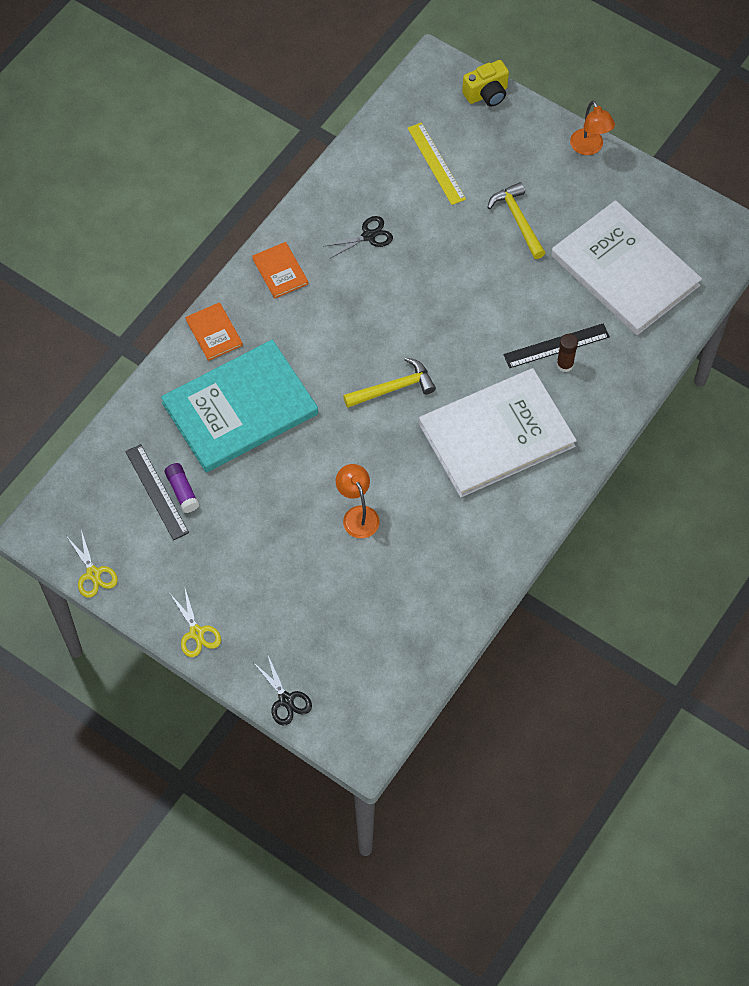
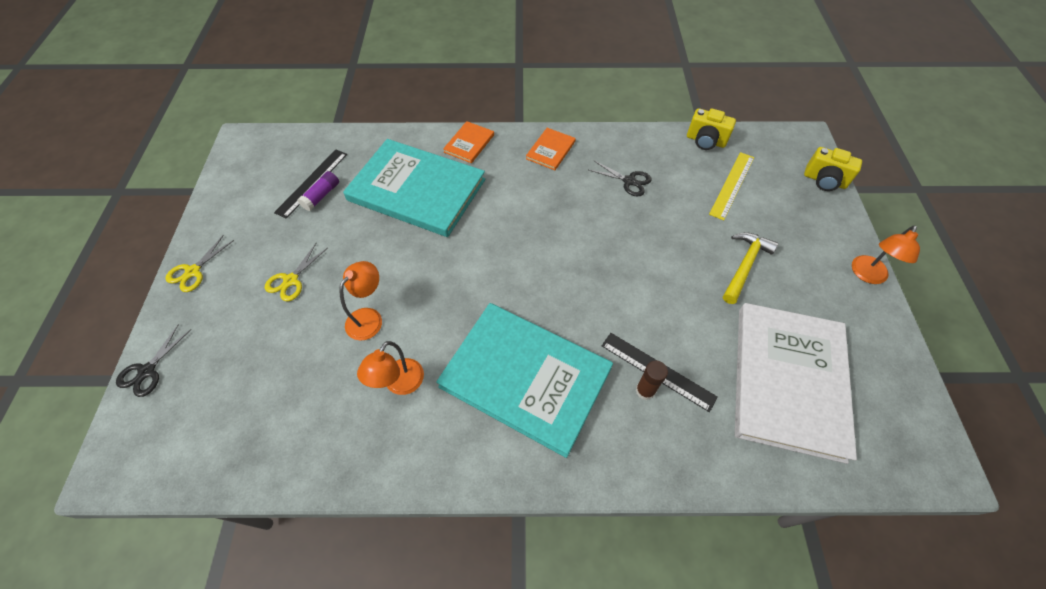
camera: 55 degrees right, 5 degrees down
yellow scissors [67,530,118,598] -> yellow scissors moved to [265,243,328,301]
yellow hammer [343,357,436,408] -> none
white book [419,368,577,498] -> turquoise book [436,303,613,458]
none -> orange lamp [357,341,424,395]
none -> yellow camera [687,108,736,150]

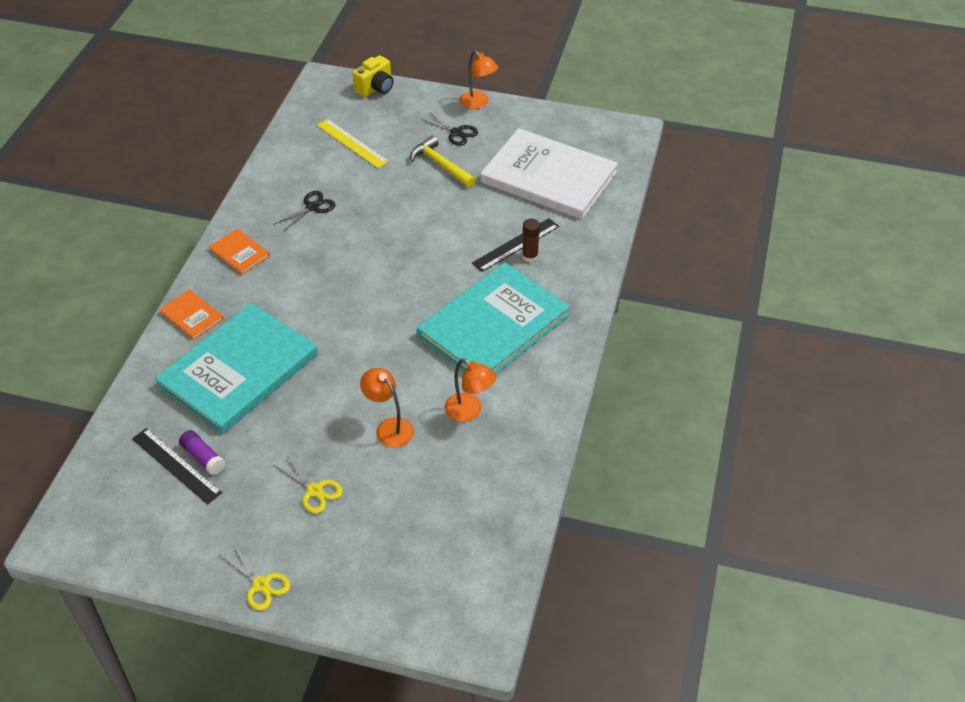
camera: 75 degrees left, 10 degrees down
black scissors [116,324,191,397] -> black scissors moved to [421,112,478,146]
yellow camera [687,108,736,150] -> none

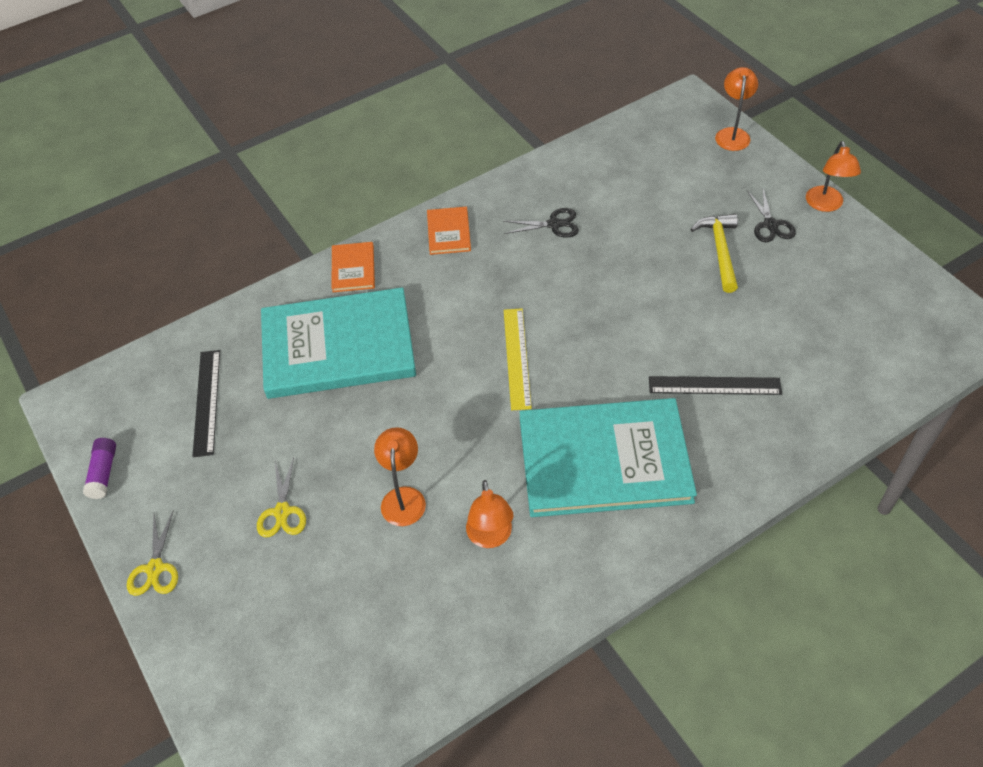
camera: 45 degrees right, 5 degrees up
purple glue stick [179,430,225,475] -> purple glue stick moved to [83,438,116,499]
yellow ruler [317,119,389,168] -> yellow ruler moved to [504,308,532,410]
yellow camera [353,55,393,97] -> orange lamp [715,67,758,151]
white book [481,128,618,219] -> none
brown glue stick [522,218,540,262] -> none

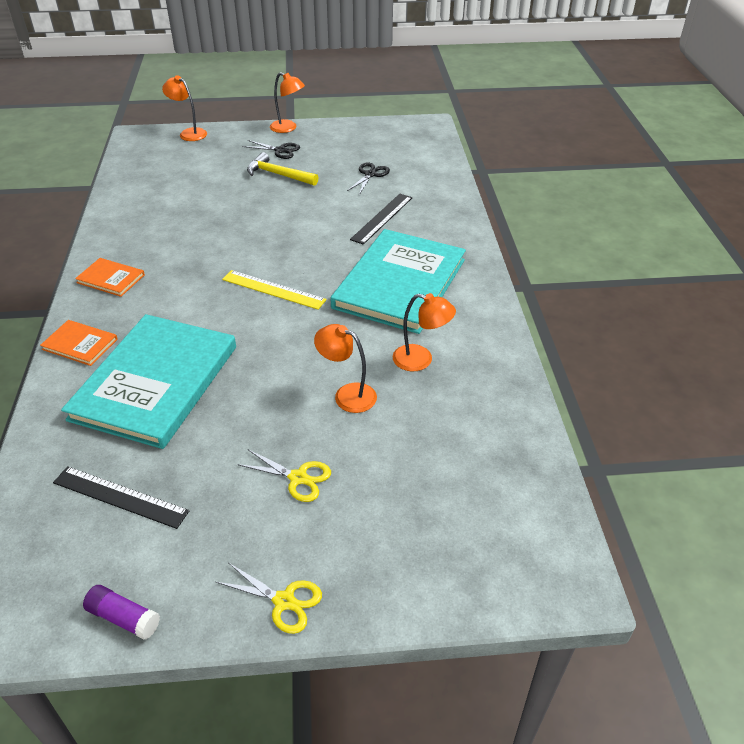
camera: 65 degrees left, 10 degrees down
black scissors [503,208,579,238] -> black scissors moved to [347,162,390,195]

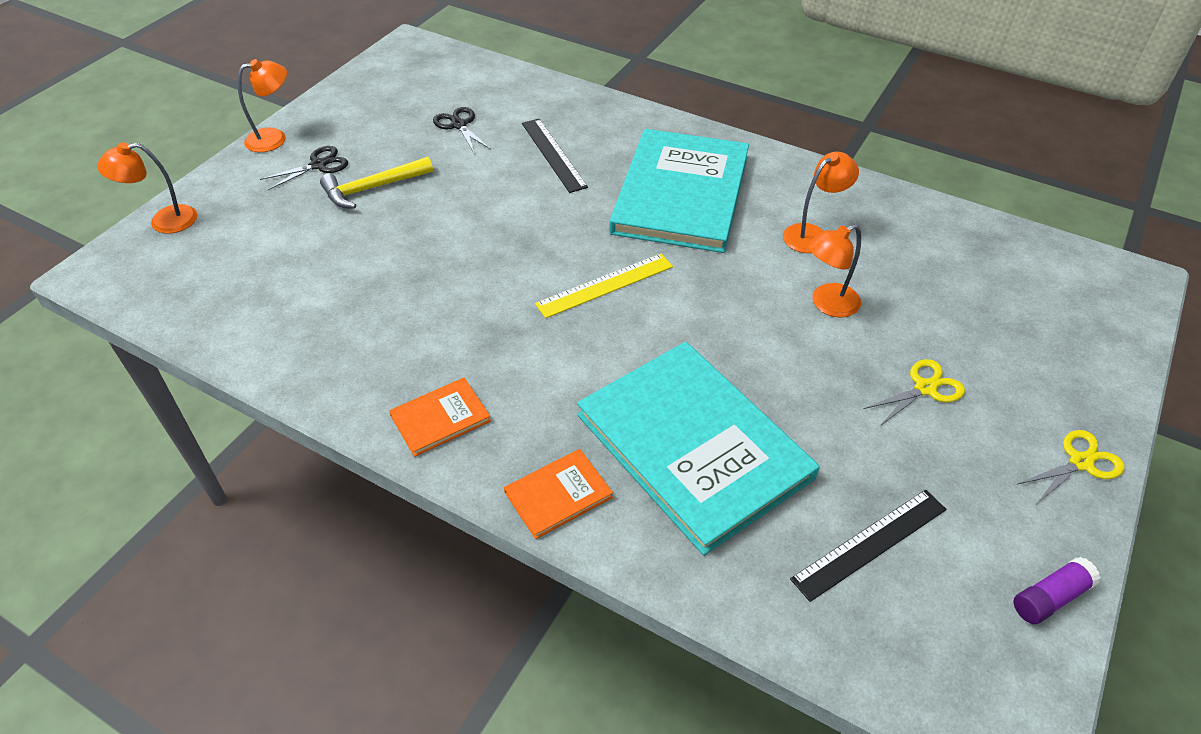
camera: 55 degrees left, 5 degrees up
turquoise book [330,229,466,334] -> turquoise book turned 45 degrees clockwise [609,129,749,253]

